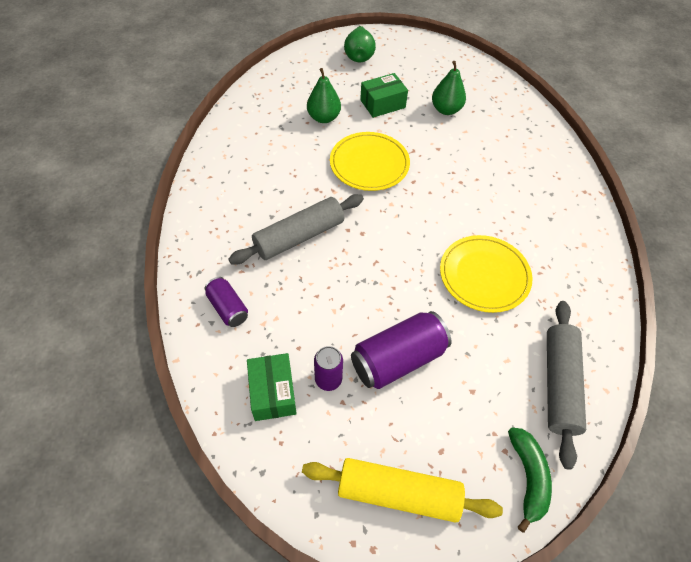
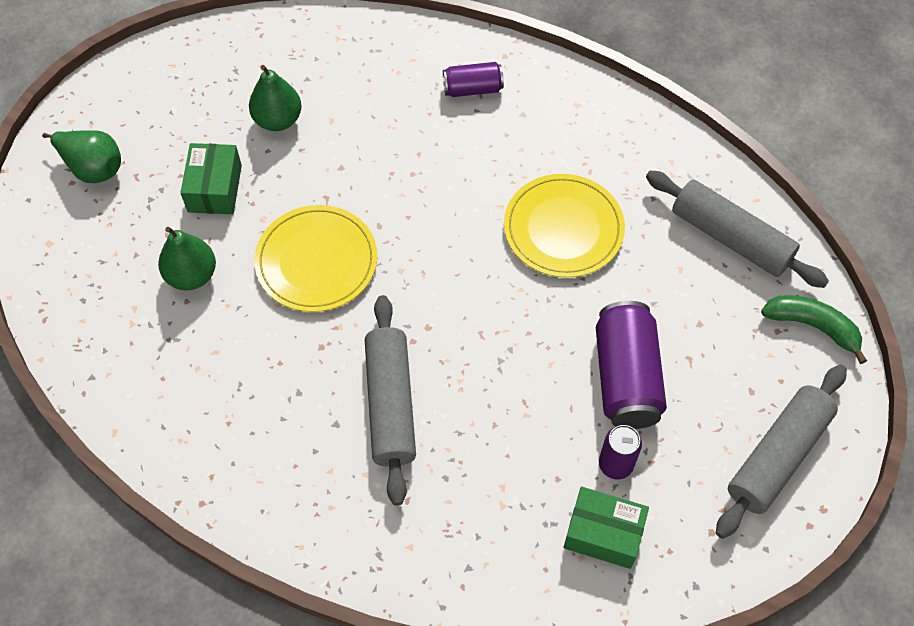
camera: 60 degrees left, 5 degrees up
purple can [205,277,248,327] -> purple can moved to [443,62,504,97]
yellow rolling pin [302,458,503,523] -> grey rolling pin [716,365,847,539]

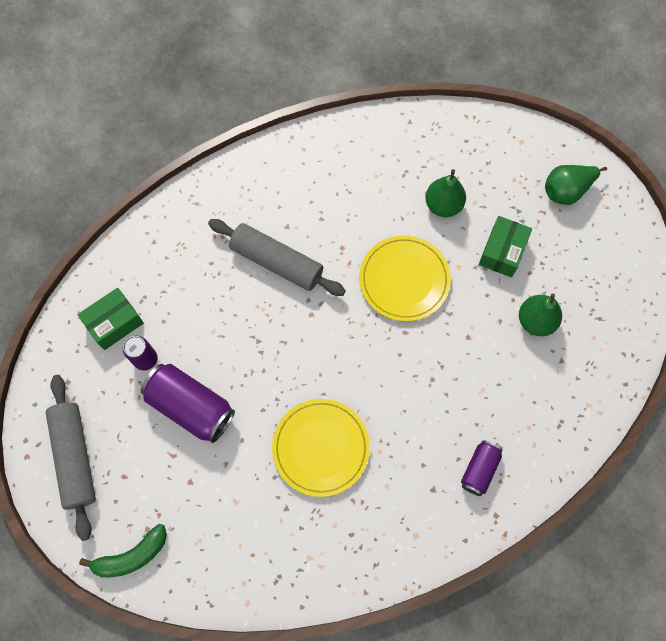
camera: 125 degrees right, 10 degrees up
green box [180,143,242,214] -> green box turned 75 degrees clockwise [479,216,532,277]
grey rolling pin [646,170,829,288] -> none

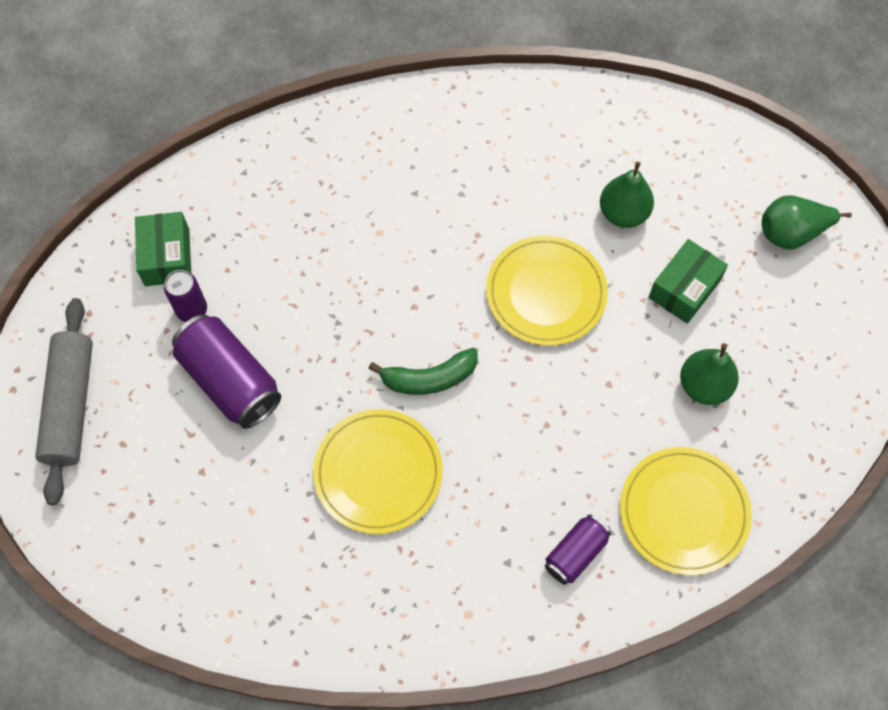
camera: 15 degrees right, 5 degrees down
green box [77,288,144,350] -> green box turned 75 degrees counterclockwise [135,212,191,286]
green banana [79,524,167,577] -> green banana moved to [368,348,478,395]
grey rolling pin [208,219,346,296] -> none
none -> yellow plate [620,447,752,575]

